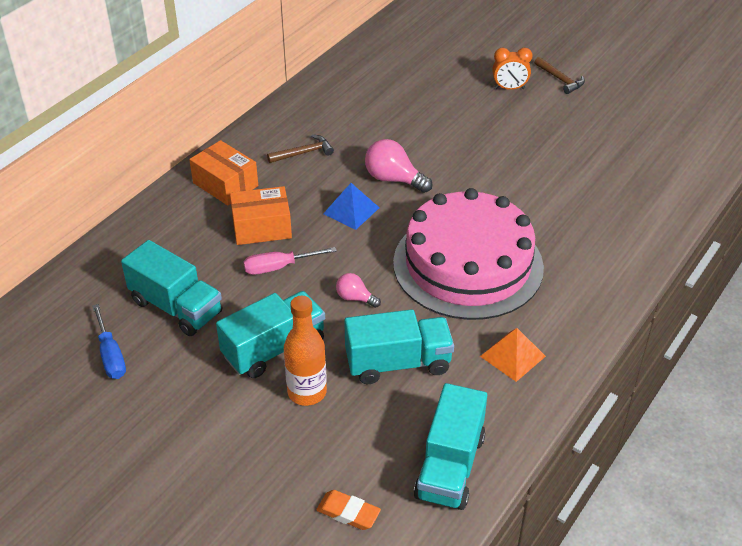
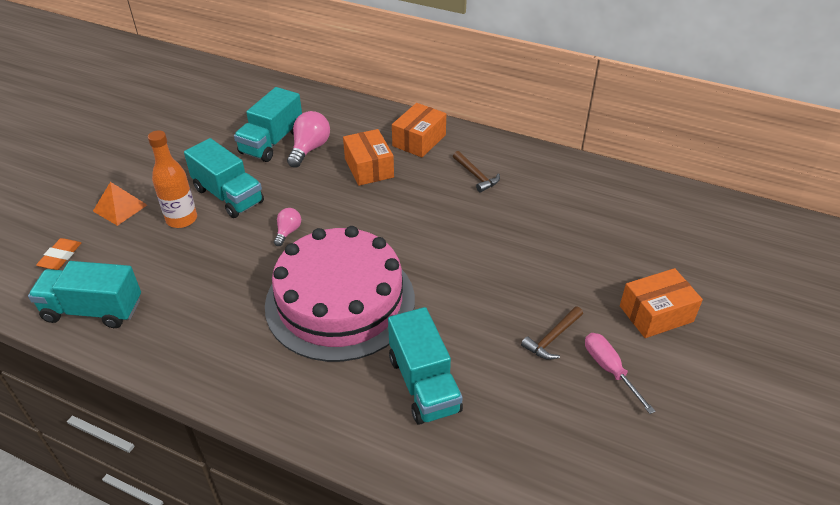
camera: 80 degrees right, 0 degrees up
blue screwdriver [92,304,126,379] -> none
pink screwdriver [243,247,337,275] -> pink screwdriver moved to [585,333,655,414]
blue pyramid [323,183,380,230] -> none
turquoise truck [344,309,454,384] -> turquoise truck moved to [388,307,463,425]
pink light bulb [365,139,432,193] -> pink light bulb moved to [287,111,330,168]
orange pyramid [480,328,546,382] -> orange pyramid moved to [93,182,147,226]
orange clock [492,48,533,90] -> orange box [620,268,703,338]
brown hammer [534,57,585,94] -> brown hammer moved to [521,306,583,360]

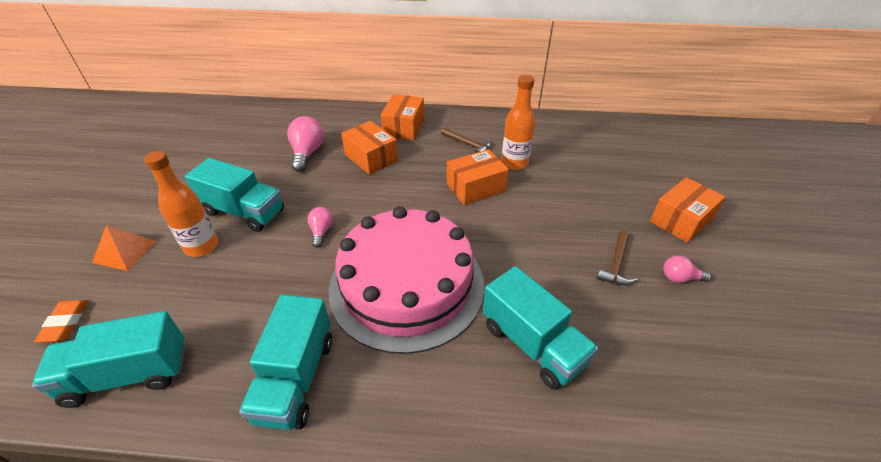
camera: 20 degrees left, 0 degrees up
turquoise truck [234,87,302,162] -> turquoise truck moved to [239,295,332,430]
pink screwdriver [585,333,655,414] -> pink light bulb [663,256,711,283]
none -> orange box [447,149,509,205]
none -> orange bottle [501,75,535,170]

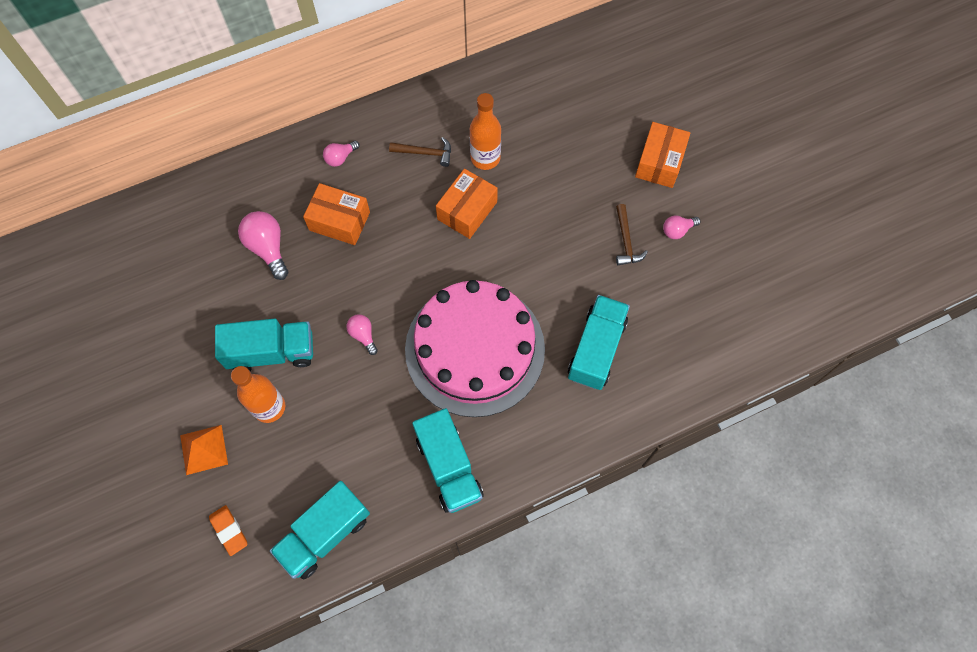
camera: 30 degrees left, 25 degrees up
orange box [381,94,424,140] -> pink light bulb [323,141,359,167]
turquoise truck [483,266,598,390] -> turquoise truck turned 90 degrees counterclockwise [568,295,630,390]

